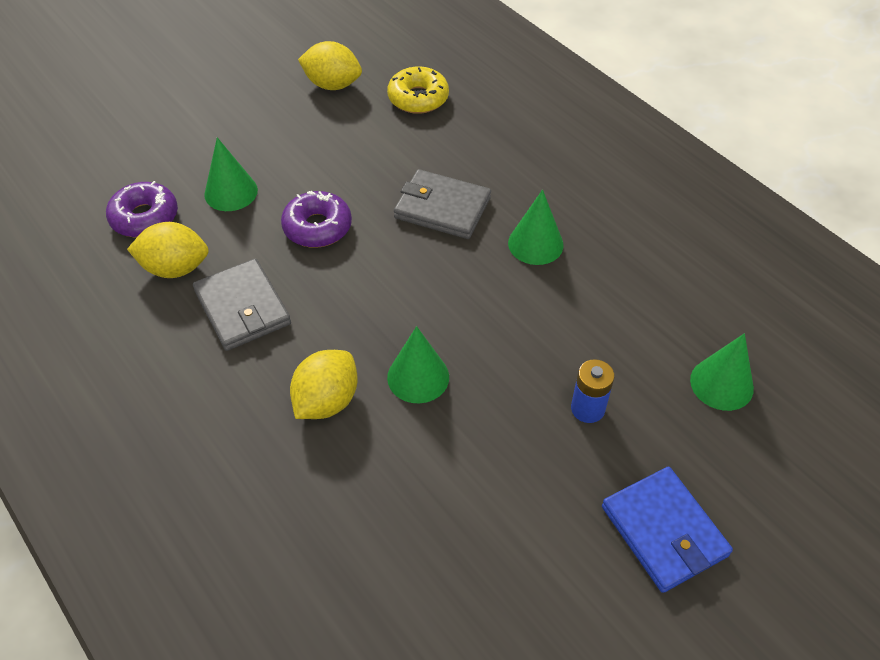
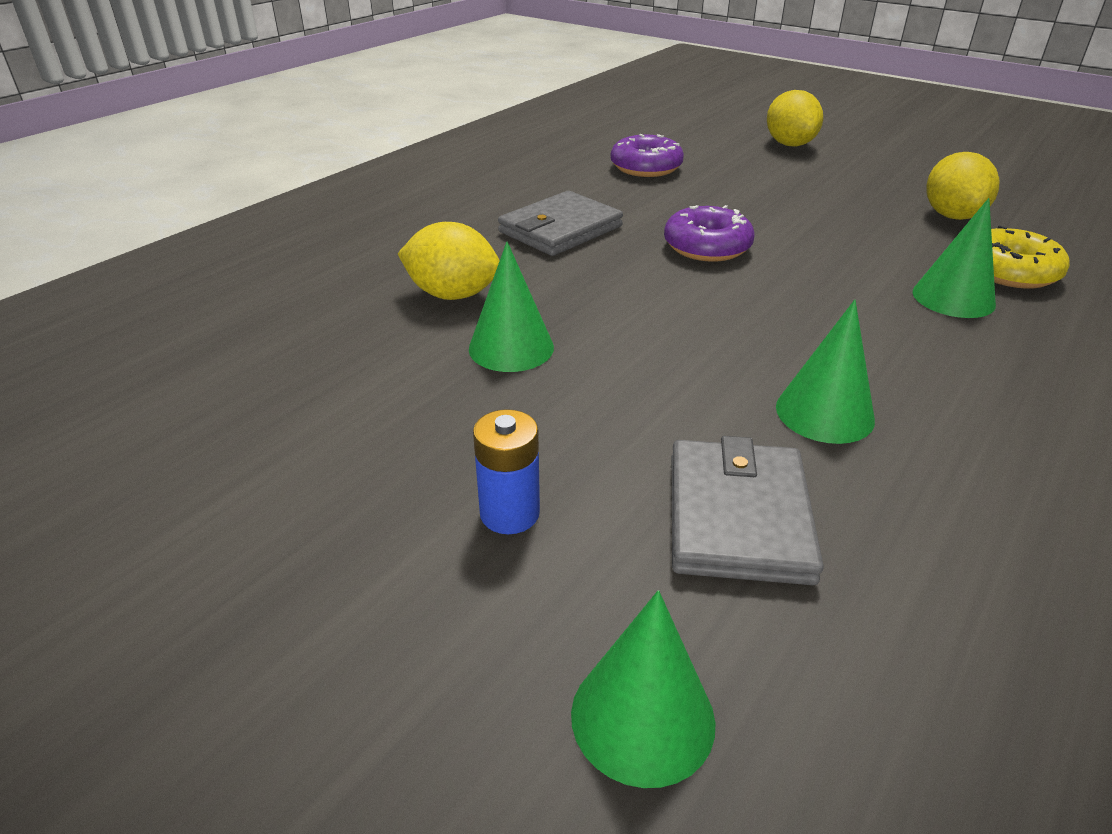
camera: 75 degrees right, 15 degrees down
yellow lemon [127,222,209,278] -> yellow lemon moved to [767,90,823,147]
green cone [204,137,258,211] -> green cone moved to [913,198,996,318]
grey wallet [394,169,491,239] -> grey wallet moved to [672,436,824,585]
blue wallet [602,467,733,593] -> none

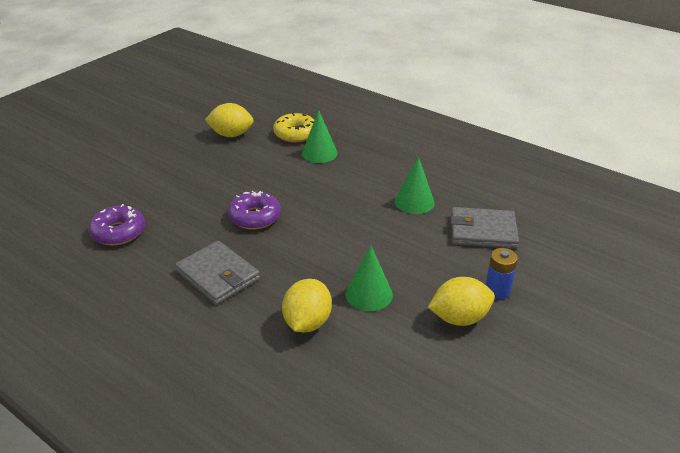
camera: 90 degrees left, 0 degrees up
green cone [571,590,715,788] -> none
yellow lemon [767,90,823,147] -> yellow lemon moved to [428,277,495,326]

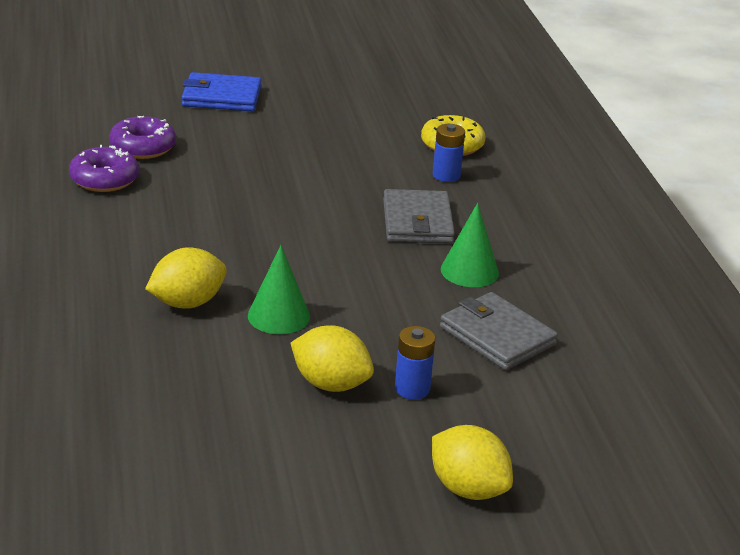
camera: 40 degrees right, 5 degrees down
grey wallet [175,241,260,305] -> grey wallet moved to [383,189,455,244]
yellow lemon [205,103,254,137] -> yellow lemon moved to [432,425,513,500]
purple donut [228,191,281,229] -> purple donut moved to [69,145,139,192]
green cone [302,110,338,163] -> blue battery [433,124,465,182]
none -> blue wallet [182,72,261,112]

